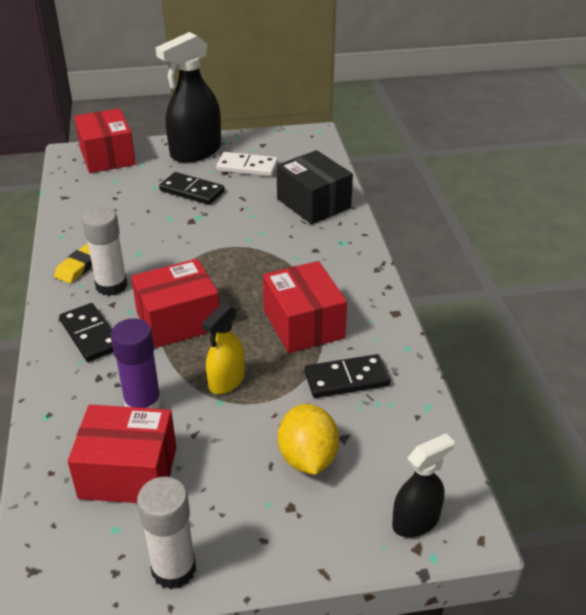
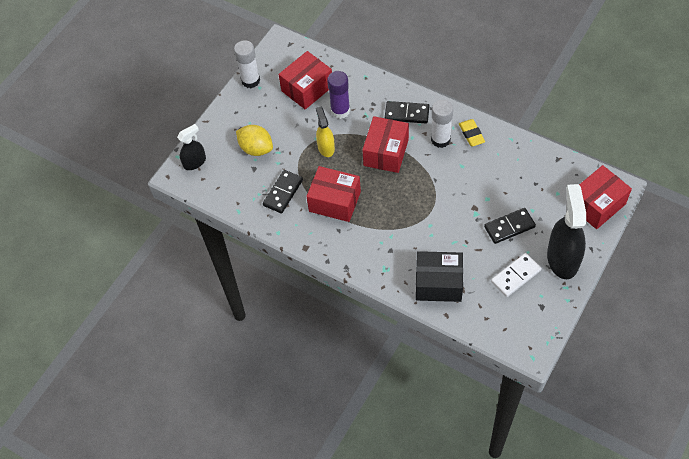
camera: 135 degrees right, 20 degrees up
red box [74,108,136,173] -> red box turned 60 degrees counterclockwise [579,165,632,229]
black spray bottle [392,433,454,537] -> black spray bottle turned 135 degrees counterclockwise [177,124,206,170]

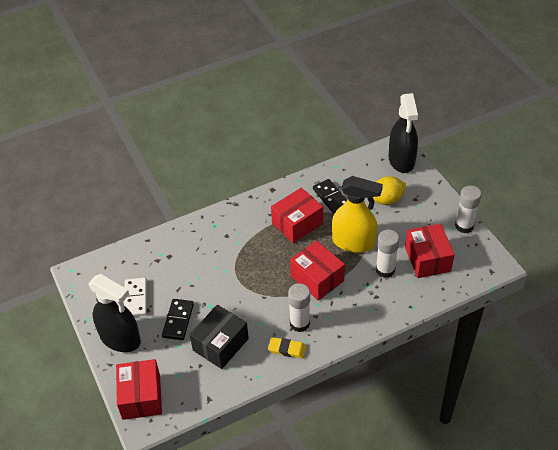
camera: 120 degrees right, 10 degrees down
black spray bottle [177,124,206,170] -> black spray bottle [388,93,418,173], size x1.79
yellow spray bottle [316,107,335,157] -> yellow spray bottle [332,176,383,253], size x1.79
purple glue stick [327,71,350,119] -> white glue stick [376,230,399,278]
black domino [385,101,429,123] -> none
black box [416,251,463,302] -> black box moved to [190,305,249,369]

